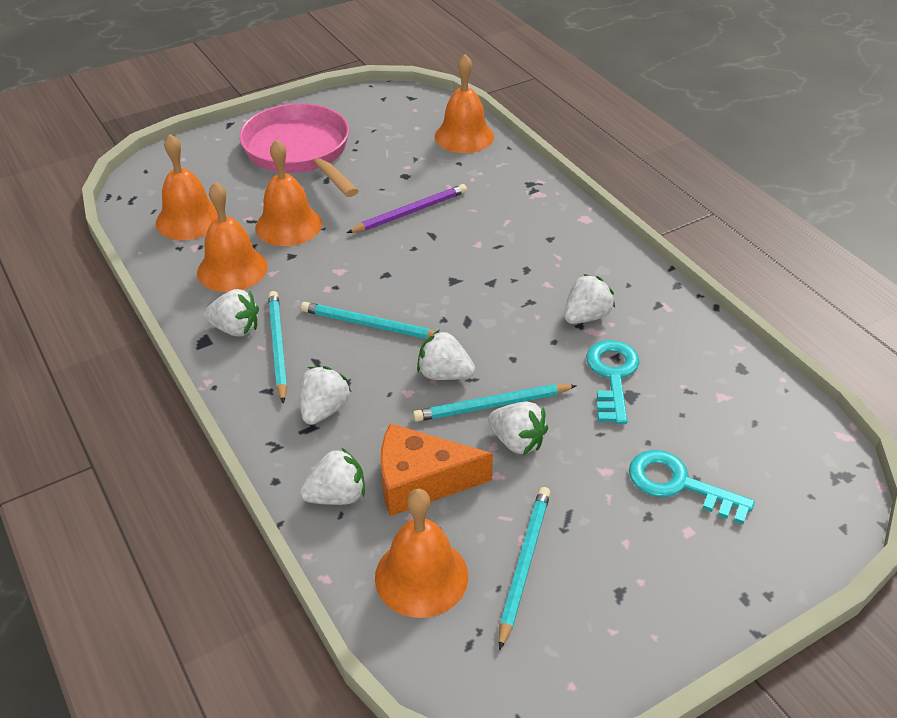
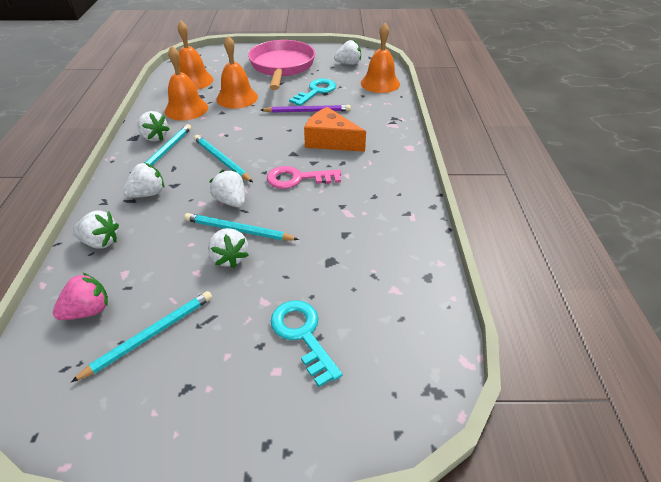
camera: 30 degrees right, 0 degrees up
orange bell [375,489,468,618] -> pink strawberry [53,273,108,320]
orange cheese [381,423,493,516] -> orange cheese moved to [304,107,366,152]
white strawberry [564,274,615,324] -> white strawberry moved to [334,40,361,65]
turquoise key [586,340,640,424] -> turquoise key moved to [289,79,336,106]
none -> pink key [267,166,341,189]

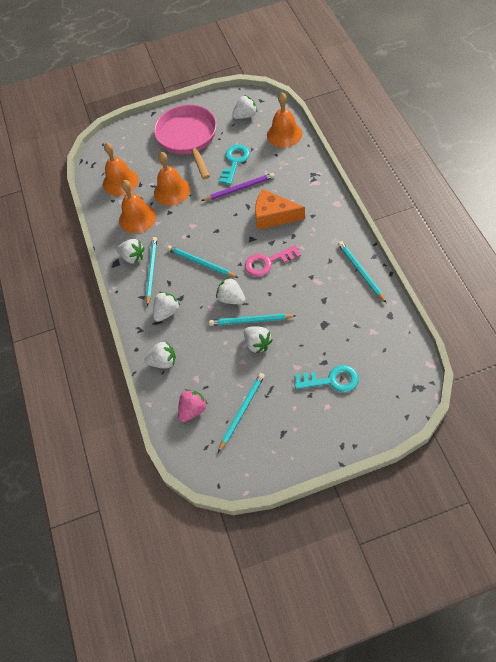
camera: 10 degrees left, 15 degrees up
turquoise key [271,300,342,387] -> turquoise key turned 135 degrees clockwise [295,365,359,392]
none -> turquoise pencil [338,241,386,303]

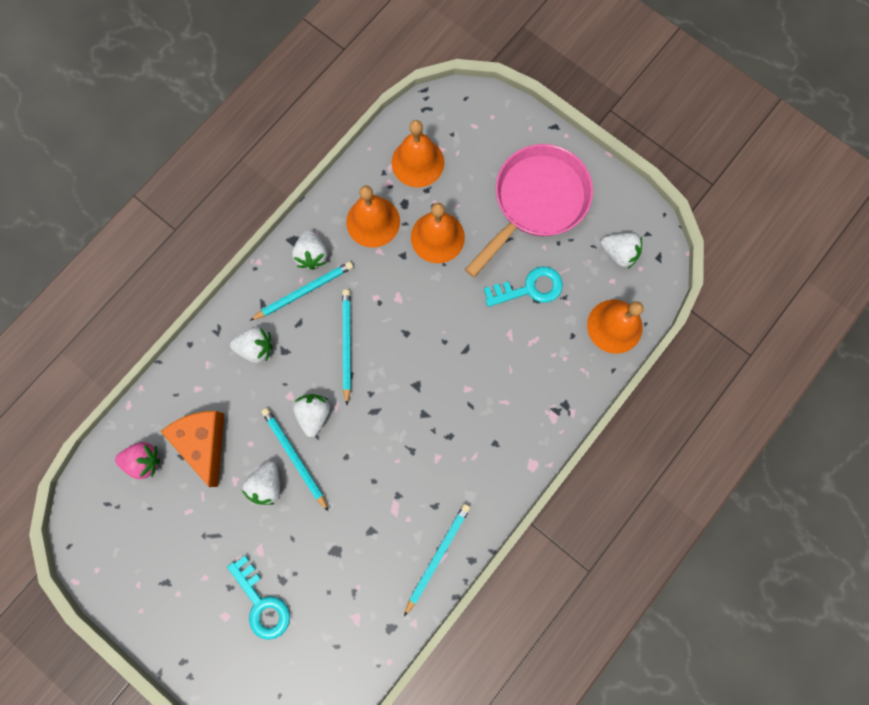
camera: 50 degrees right, 20 degrees up
white strawberry [144,341,176,369] -> none
purple pencil [201,173,275,201] -> none
turquoise pencil [218,373,265,453] -> none
pink key [245,245,301,277] -> none
orange cheese [255,189,305,230] -> orange cheese moved to [161,411,224,487]

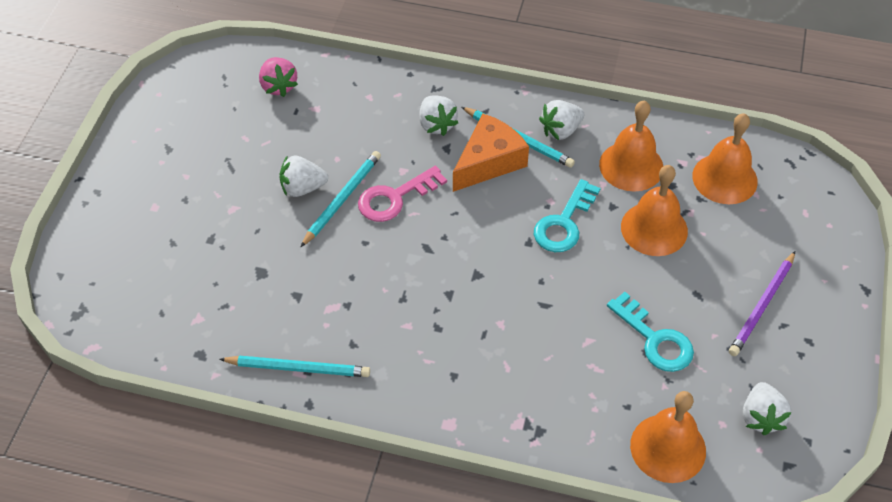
camera: 65 degrees right, 25 degrees down
orange cheese [161,411,224,487] -> orange cheese moved to [453,113,529,192]
turquoise key [227,555,290,640] -> turquoise key moved to [534,179,600,252]
white strawberry [293,394,330,437] -> pink key [358,166,447,222]
turquoise pencil [342,289,351,405] -> none
pink pan [465,144,593,277] -> purple pencil [729,251,795,356]

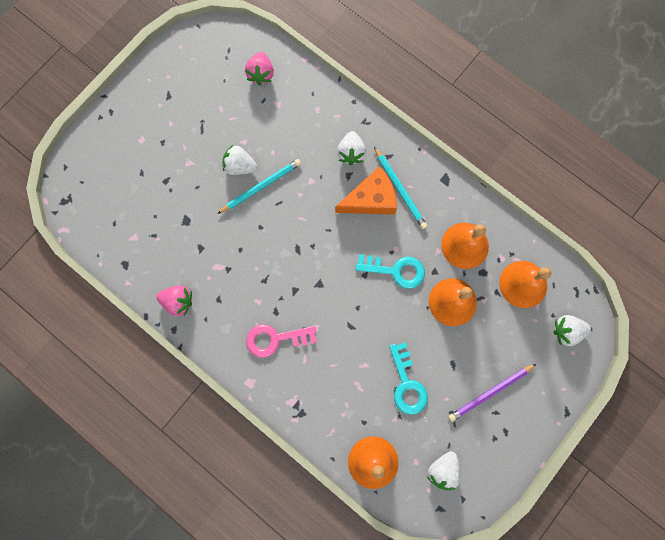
camera: 25 degrees right, 25 degrees up
turquoise pencil [219,356,370,377] -> pink strawberry [156,285,192,316]
pink key [358,166,447,222] -> pink key moved to [246,324,317,358]
turquoise key [534,179,600,252] -> turquoise key turned 135 degrees counterclockwise [355,254,425,289]
white strawberry [539,100,584,140] -> white strawberry moved to [553,315,591,346]

